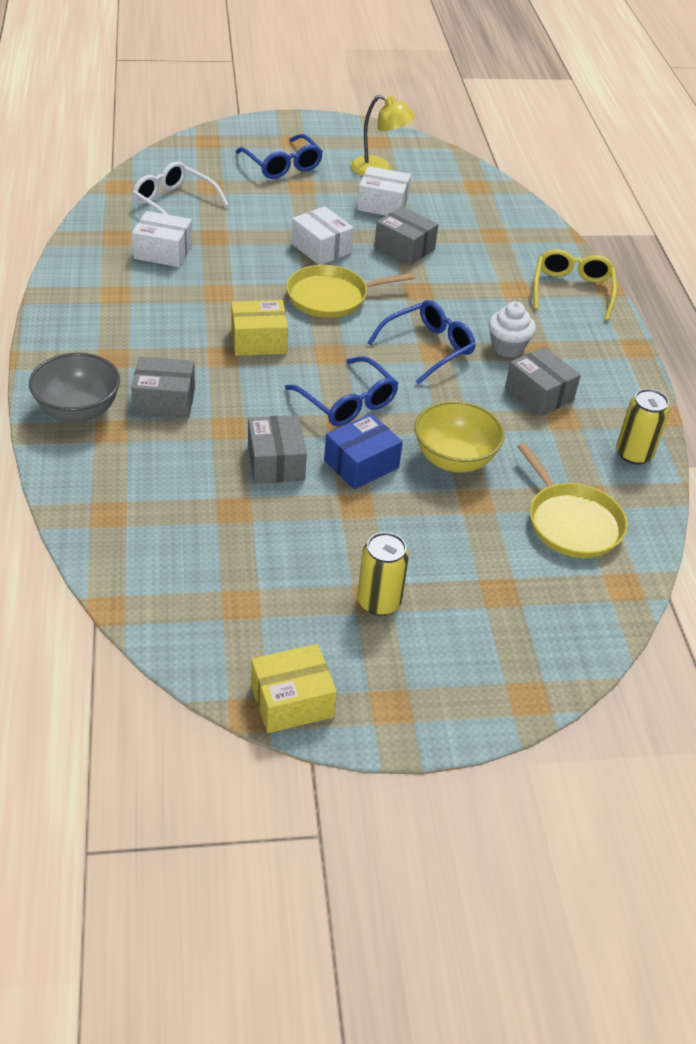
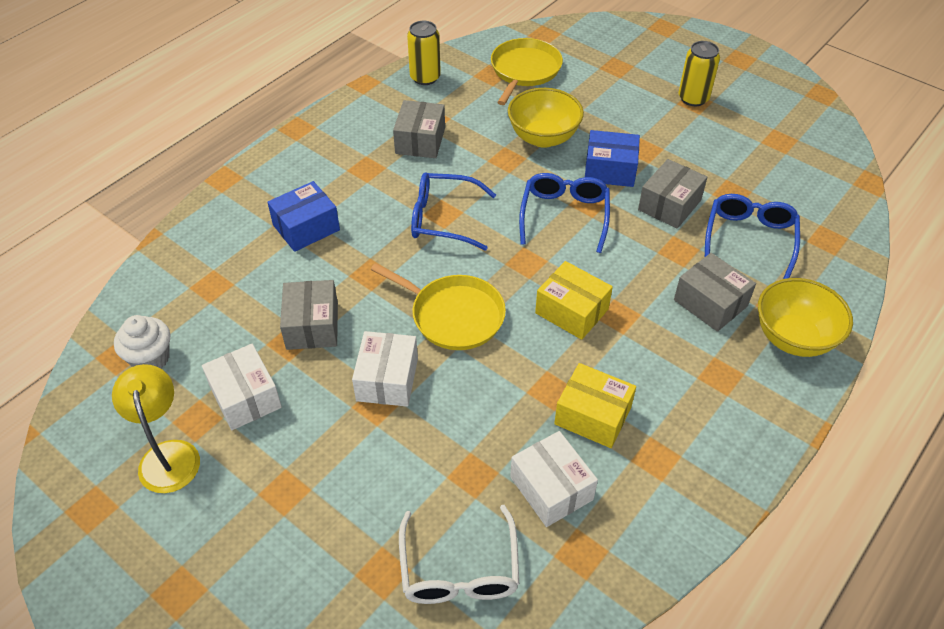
camera: 130 degrees left, 5 degrees up
grey bowl [29,352,120,423] -> yellow bowl [758,278,853,357]
blue glasses [236,134,323,179] -> blue glasses moved to [705,194,800,279]
yellow box [251,644,337,733] -> yellow box moved to [554,363,636,448]
white cupcake [489,302,536,358] -> white cupcake moved to [114,315,170,369]
yellow glasses [534,249,617,321] -> none
none -> blue box [267,181,340,252]

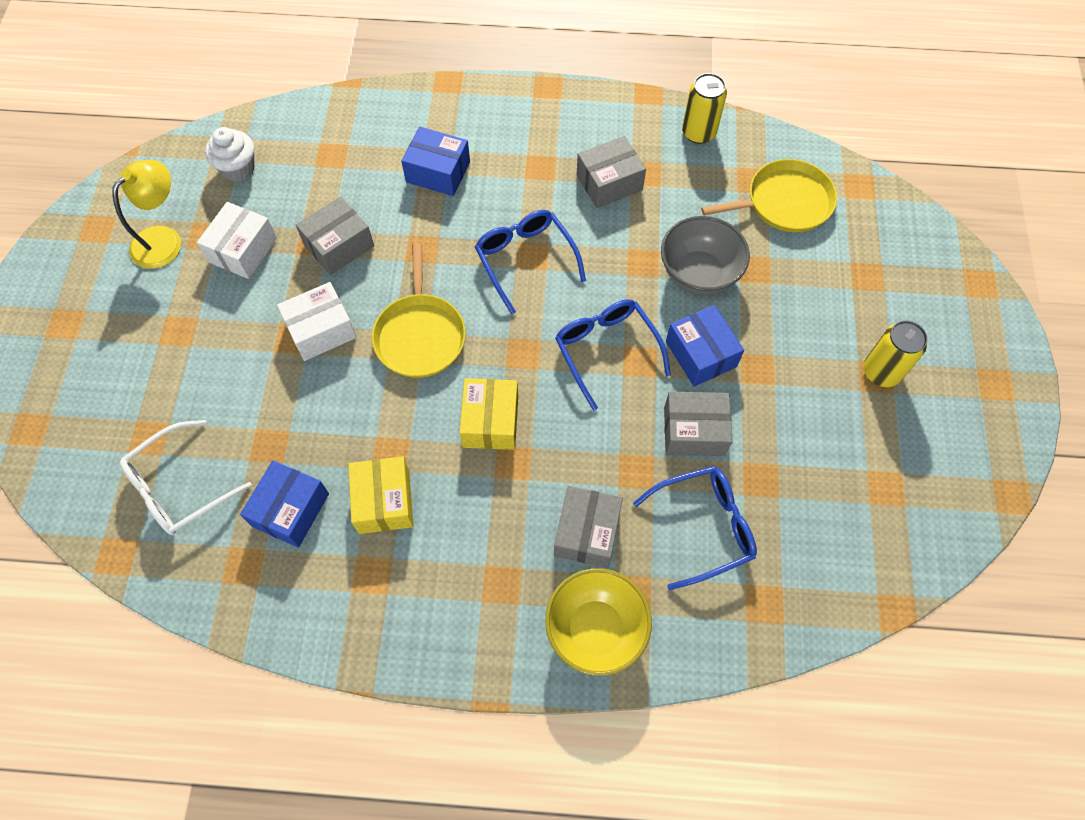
camera: 55 degrees right, 15 degrees up
yellow bowl [508,88,584,148] -> grey bowl [661,216,750,295]
white box [510,431,598,527] -> blue box [240,460,329,548]
blue glasses [519,173,610,253] -> blue glasses turned 90 degrees counterclockwise [555,299,671,411]

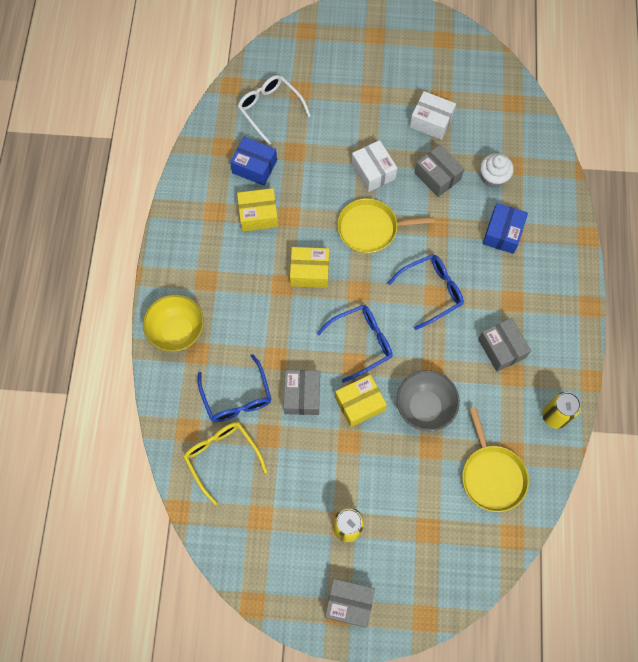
camera: 90 degrees right, 5 degrees up
yellow lamp [112,160,181,269] -> none
white cupcake [205,127,255,182] -> white cupcake moved to [480,153,514,188]
grey box [554,486,623,568] -> grey box moved to [325,579,375,627]
blue box [666,305,744,387] -> yellow box [335,375,387,427]
none -> yellow glasses [183,422,267,505]

